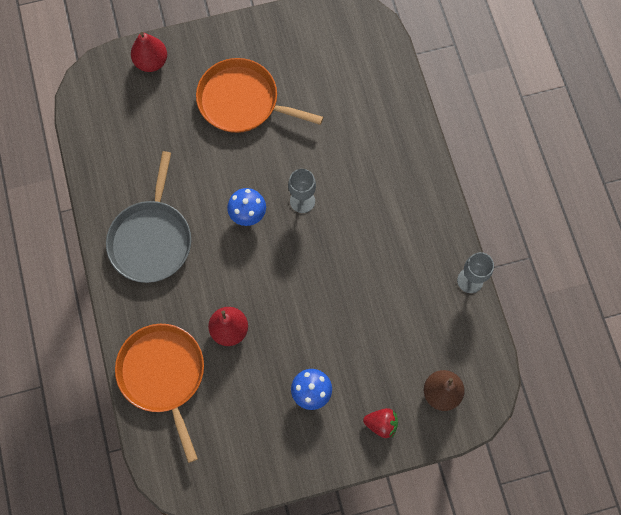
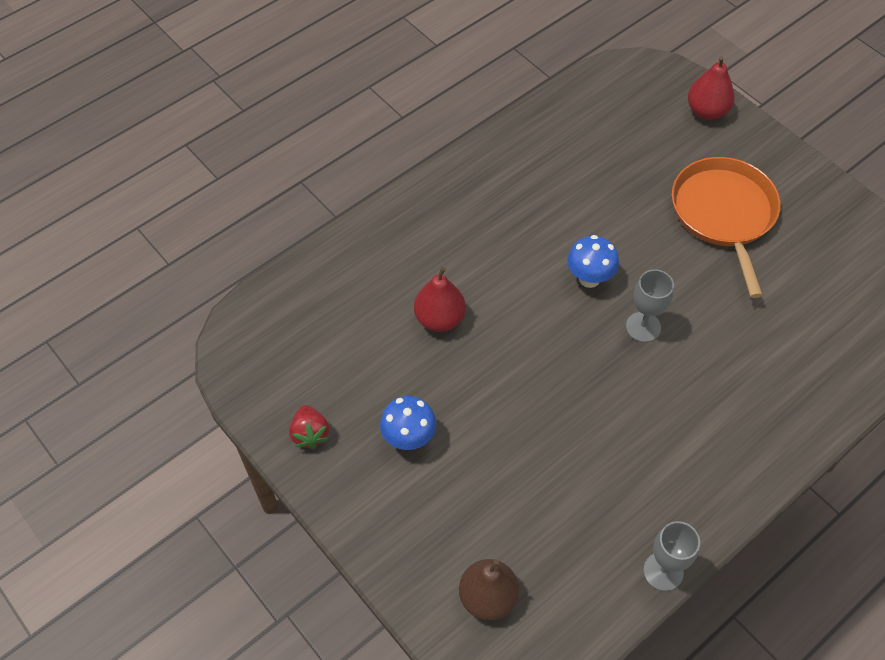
camera: 65 degrees right, 15 degrees down
grey pan [106,151,191,283] -> none
orange pan [115,324,204,463] -> none
red strawberry [363,408,398,438] -> red strawberry moved to [289,405,329,449]

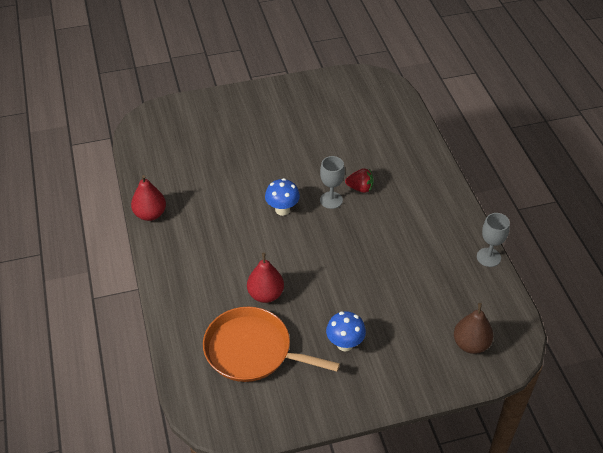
camera: 65 degrees left, 10 degrees down
red strawberry [289,405,329,449] -> red strawberry moved to [345,168,374,193]
orange pan [672,157,781,298] -> orange pan moved to [203,307,340,382]
red pear [688,56,735,120] -> red pear moved to [131,175,166,221]

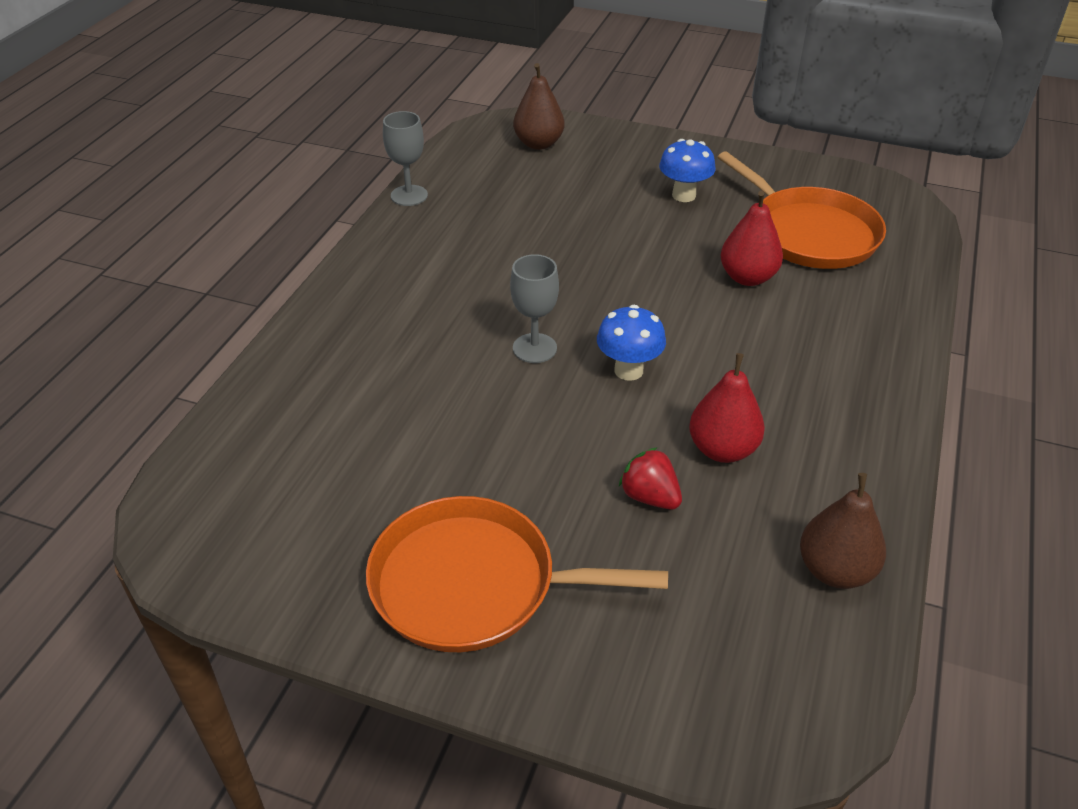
camera: 145 degrees left, 5 degrees down
red pear [131,175,166,221] -> red pear moved to [689,353,765,463]
red strawberry [345,168,374,193] -> red strawberry moved to [619,447,682,509]
none -> orange pan [366,496,668,652]
none -> brown pear [800,473,886,589]

